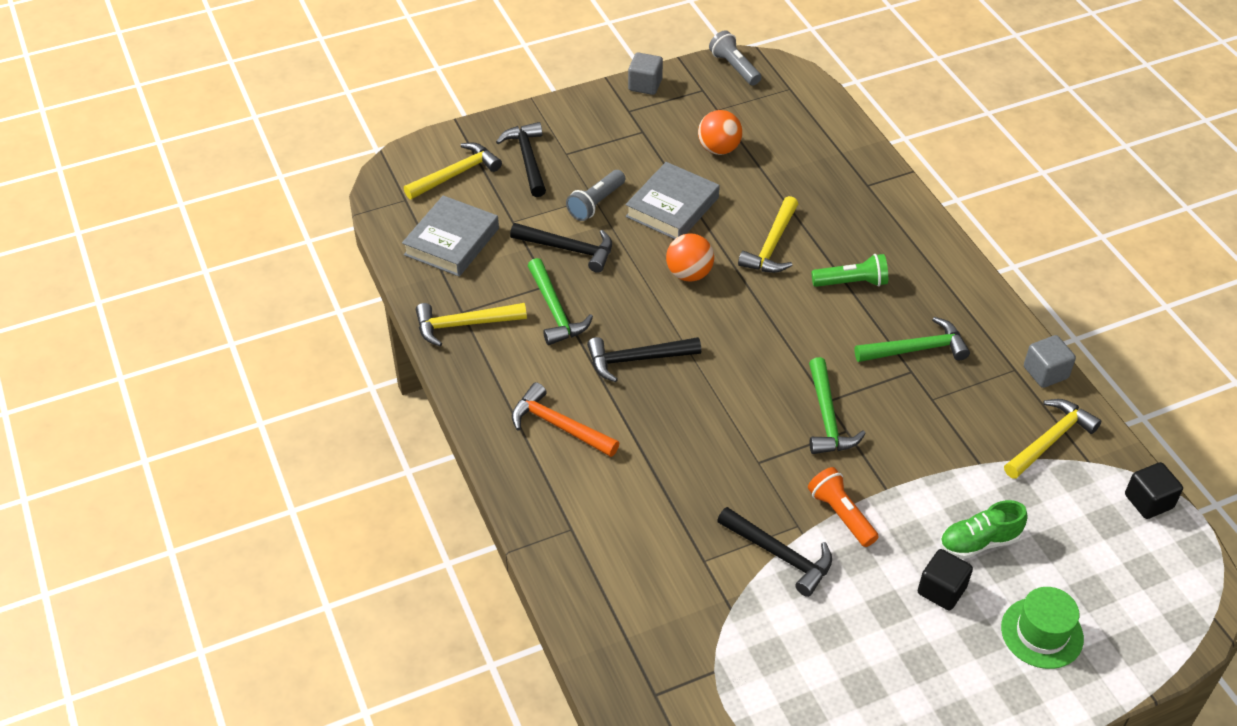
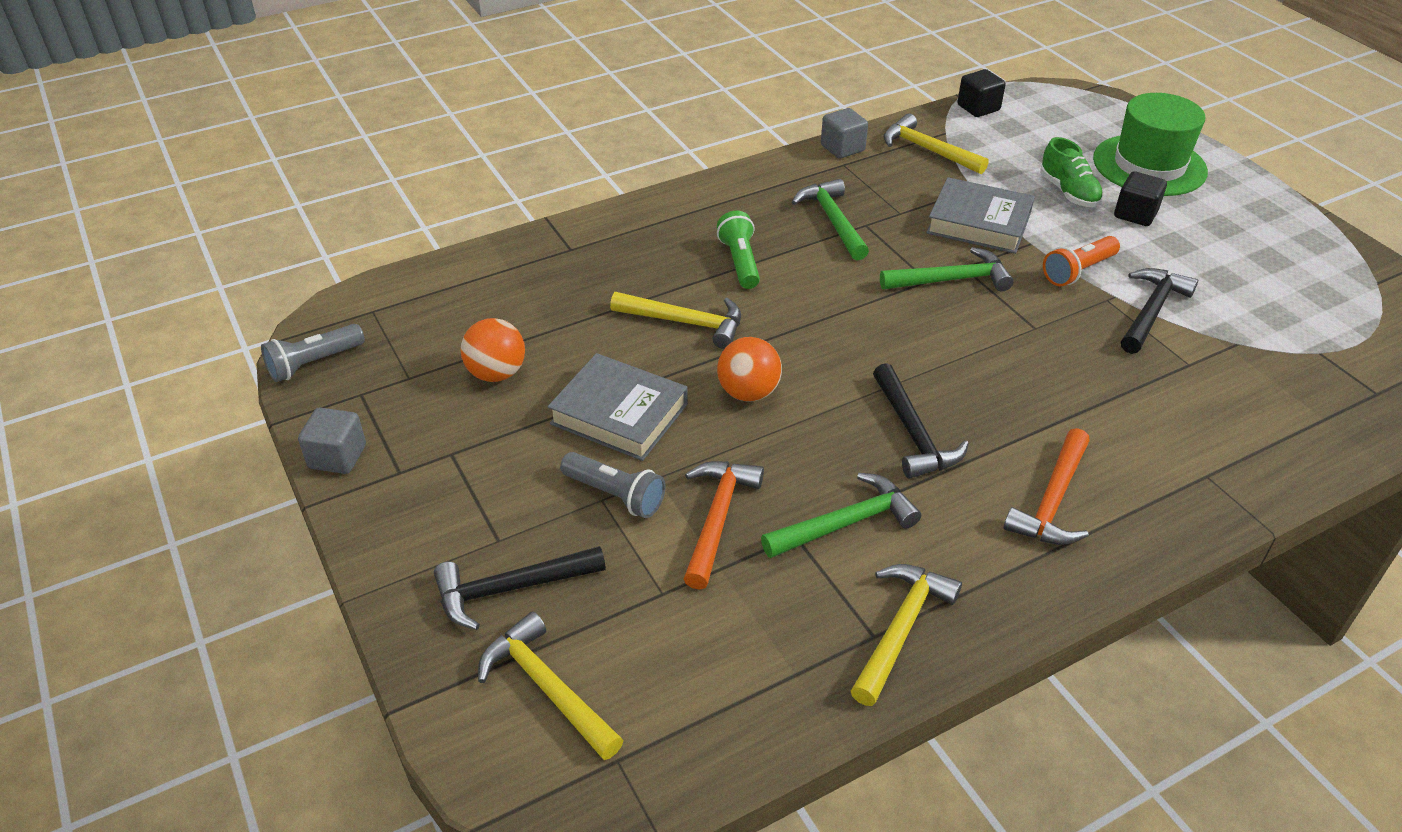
camera: 95 degrees left, 5 degrees down
grey book [402,195,499,277] -> grey book moved to [926,177,1035,254]
yellow hammer [416,303,527,346] -> yellow hammer turned 135 degrees counterclockwise [851,564,962,706]
black hammer [510,223,612,273] -> orange hammer [684,461,764,590]
green hat [1001,587,1084,669] -> green hat [1093,93,1208,196], size x1.55

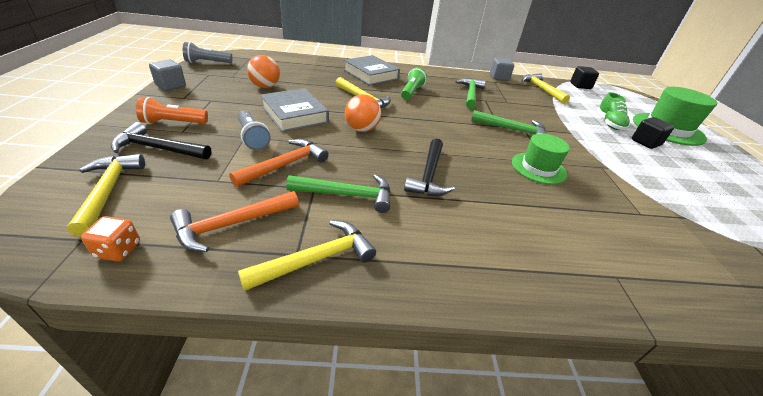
camera: 25 degrees right, 5 degrees down
grey book [926,177,1035,254] -> grey book moved to [344,55,400,85]
orange hammer [1003,428,1090,545] -> orange hammer moved to [170,191,299,252]
orange flashlight [1043,236,1120,286] -> orange flashlight moved to [136,97,208,124]
black hammer [1121,268,1198,354] -> none
none -> orange dice [81,216,140,261]
none -> green hat [512,133,570,184]

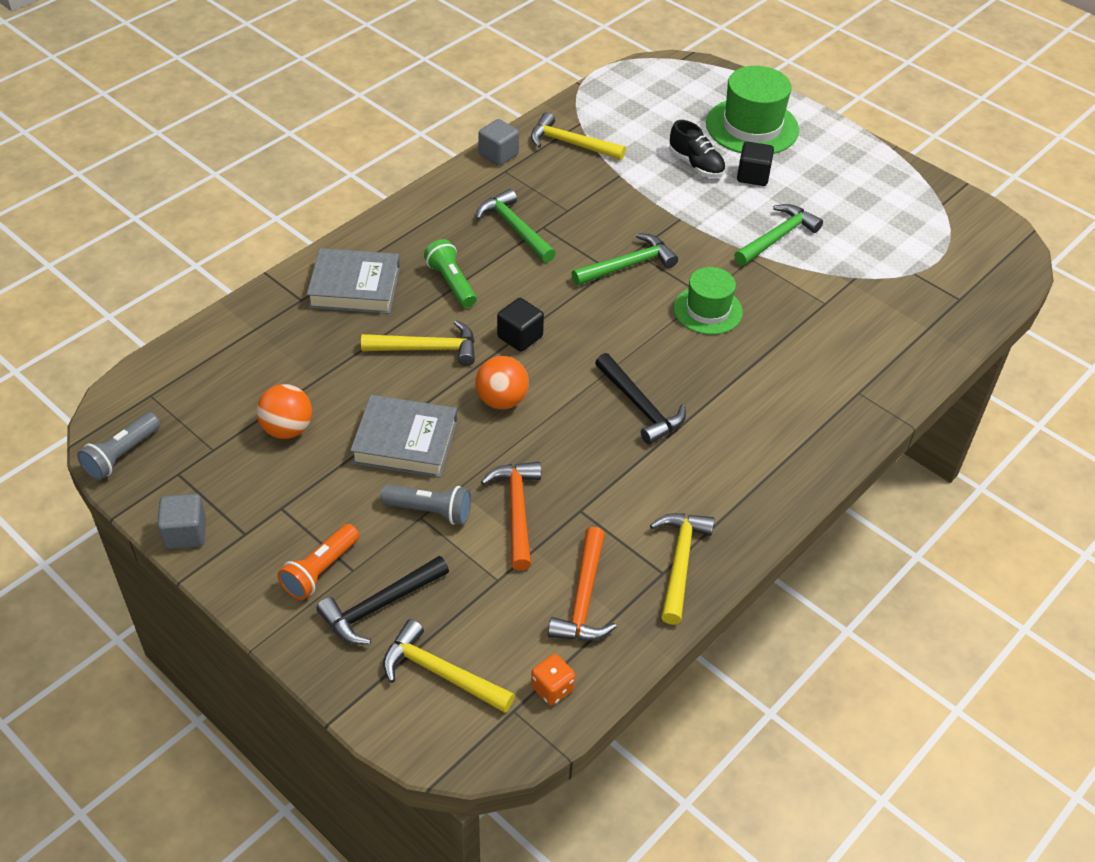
camera: 45 degrees left, 10 degrees up
green hammer [286,174,391,213] -> green hammer moved to [734,204,823,266]
black cube [570,66,599,89] -> black cube moved to [497,298,544,352]
green shoe [597,92,630,130] -> black shoe [669,120,726,178]

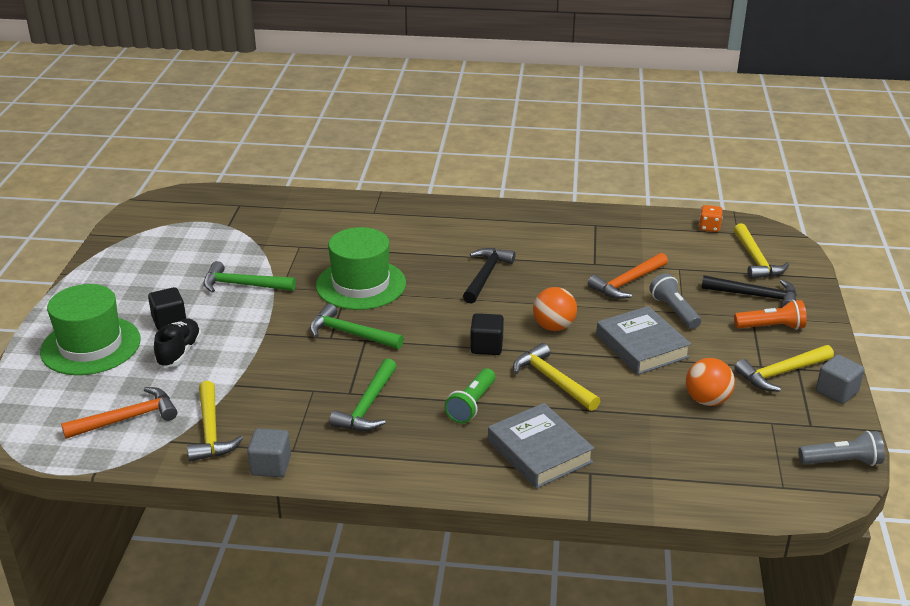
camera: 125 degrees left, 15 degrees down
orange hammer [548,527,616,641] -> orange hammer moved to [61,387,177,439]
yellow hammer [650,513,714,625] -> yellow hammer moved to [734,345,834,392]
green hat [674,267,743,335] -> green hat [316,227,406,310], size x1.55

